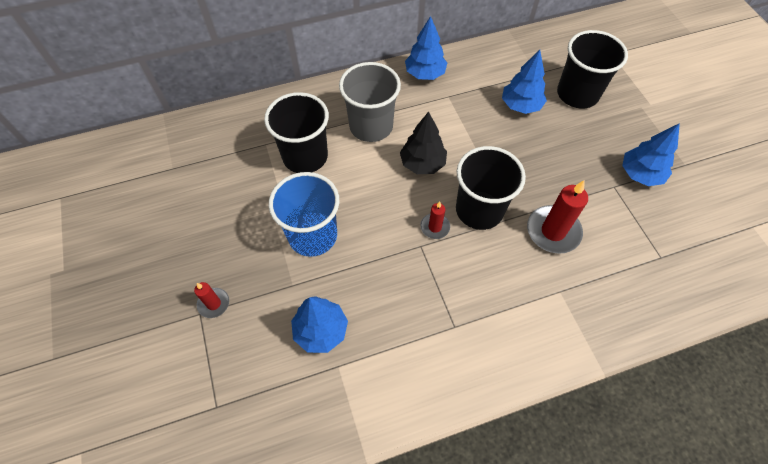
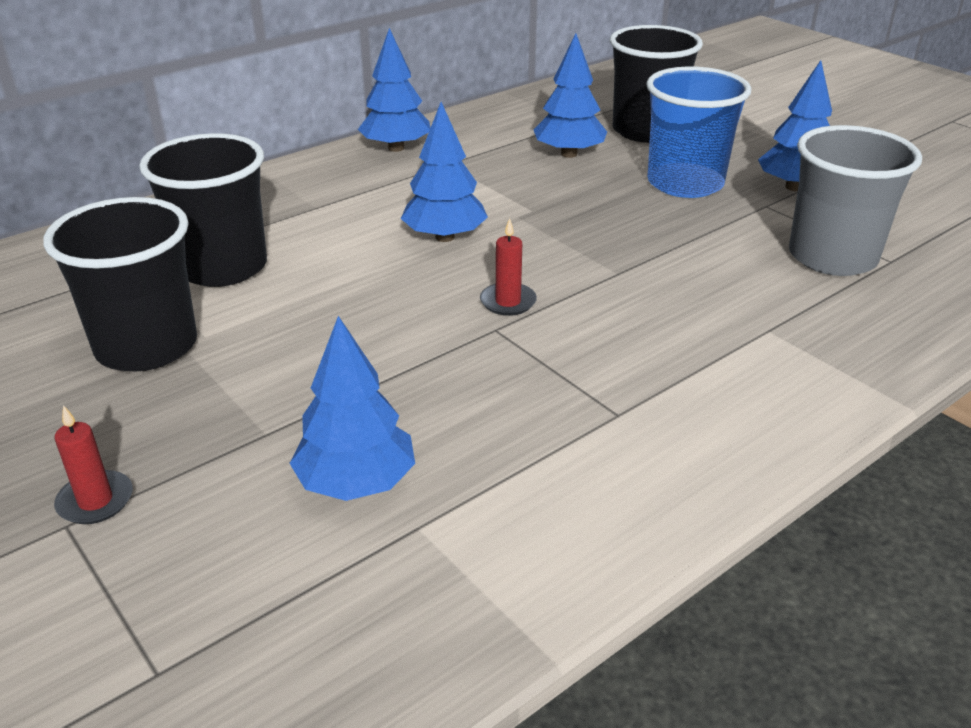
camera: 20 degrees left, 25 degrees down
blue cup [269,172,339,257] -> blue cup moved to [646,66,751,198]
grey cup [339,62,401,142] -> grey cup moved to [789,125,922,276]
black tree [400,112,447,174] -> blue tree [401,102,488,242]
black cup [456,146,526,230] -> black cup moved to [43,197,197,372]
red candle [527,180,588,254] -> none

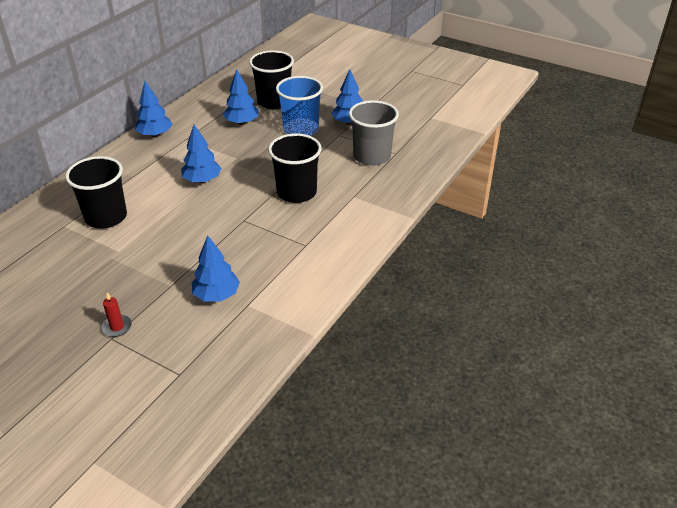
camera: 20 degrees left, 5 degrees up
black cup [43,197,197,372] -> black cup moved to [268,133,322,203]
red candle [480,218,537,316] -> none

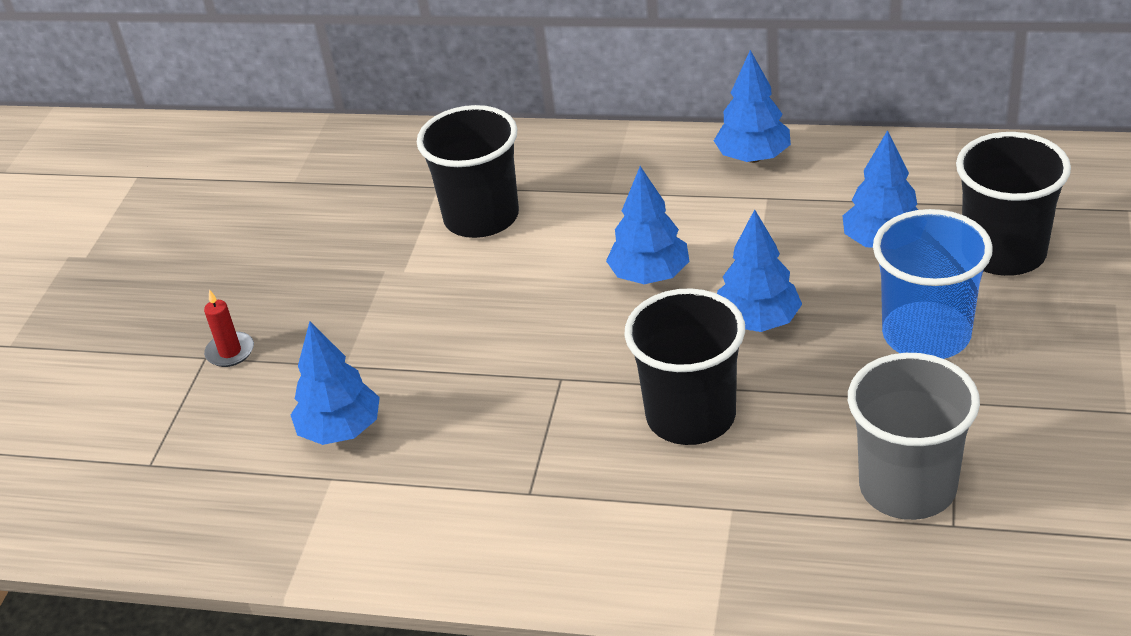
camera: 75 degrees right, 0 degrees up
blue tree [331,70,363,125] -> blue tree moved to [717,209,802,332]

